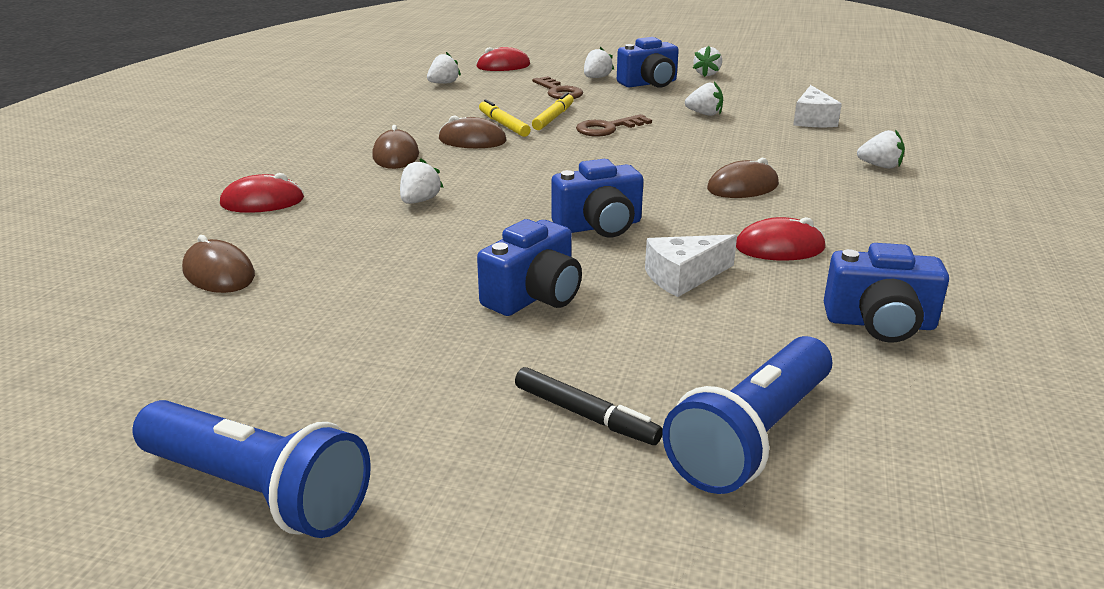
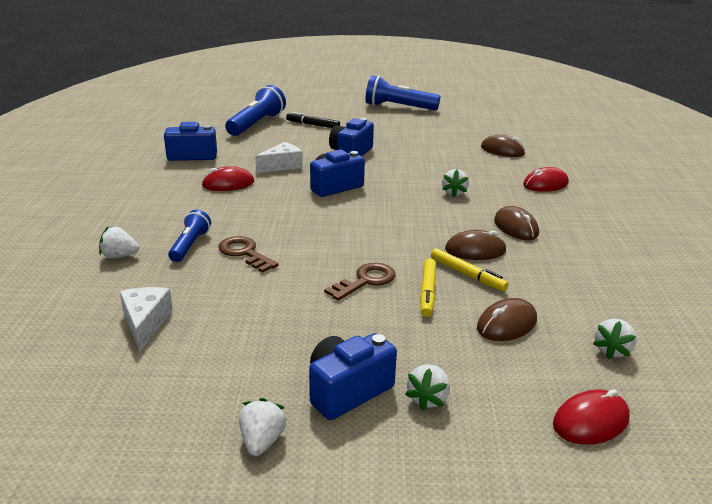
camera: 165 degrees right, 0 degrees up
brown key [532,76,583,99] -> brown key moved to [219,236,279,273]
white strawberry [685,82,723,116] -> none
brown mouse [707,158,779,198] -> brown mouse moved to [477,298,537,341]
none -> blue flashlight [168,210,211,262]

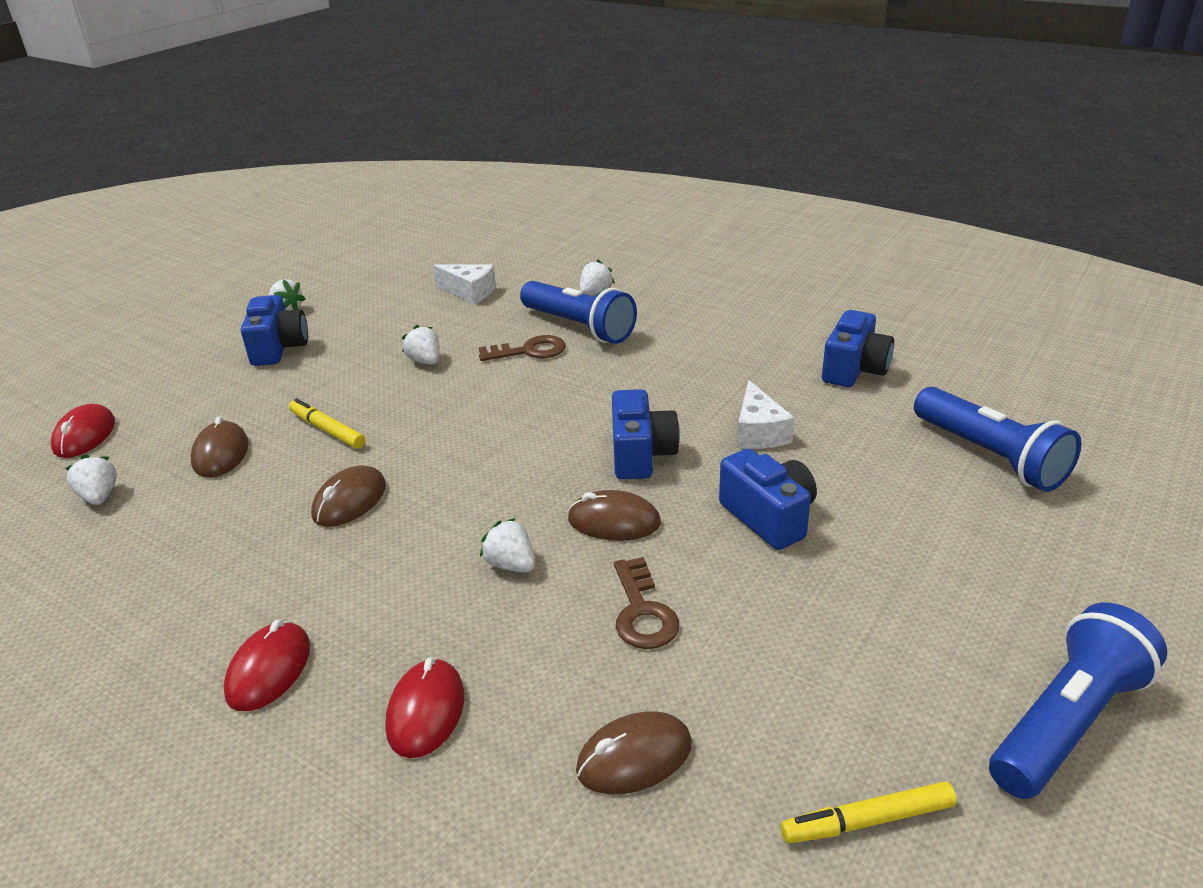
camera: 125 degrees right, 5 degrees up
blue flashlight [168,210,211,262] -> blue flashlight [520,281,637,344], size x1.73
red mouse [202,166,254,191] -> red mouse moved to [224,620,310,711]
black marker [286,112,340,128] -> none
brown key [324,263,395,301] -> brown key moved to [614,557,679,649]
white strawberry [405,364,450,411] -> white strawberry moved to [402,325,440,365]
yellow marker [431,248,509,291] -> yellow marker moved to [781,781,957,843]
brown mouse [494,206,539,240] -> brown mouse moved to [568,490,661,541]

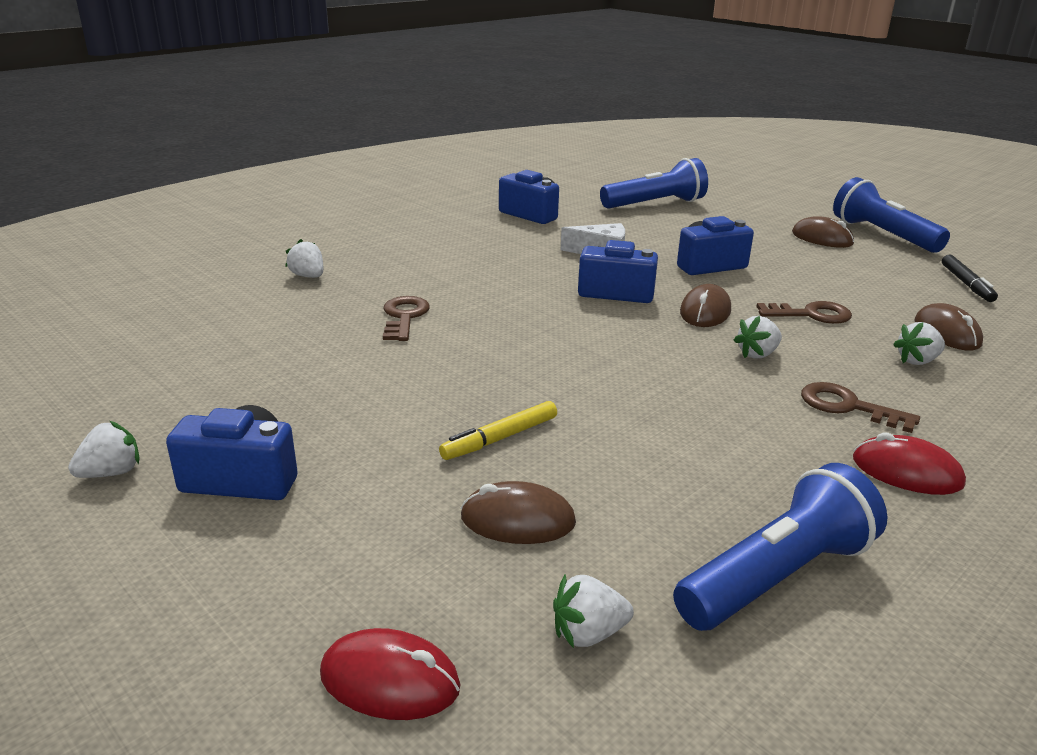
camera: 80 degrees left, 5 degrees down
brown mouse [311,465,386,527] -> brown mouse moved to [792,216,854,248]
red mouse [385,658,464,758] -> none
white strawberry [402,325,440,365] -> white strawberry moved to [893,322,945,365]
white cheese [433,264,496,304] -> none
blue flashlight [520,281,637,344] -> blue flashlight moved to [673,463,887,631]
yellow marker [781,781,957,843] -> black marker [942,254,998,302]
none -> brown key [801,382,920,433]

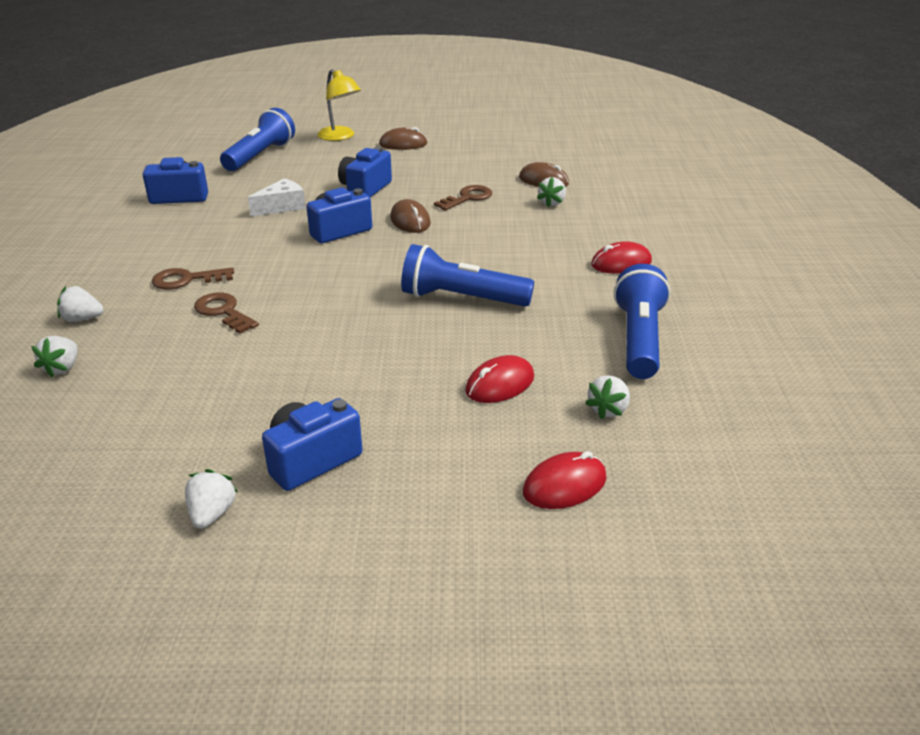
camera: 45 degrees left, 5 degrees up
yellow marker [439,401,557,460] -> none
brown mouse [460,481,576,544] -> red mouse [465,355,534,403]
white strawberry [734,316,782,359] -> white strawberry moved to [31,336,78,378]
brown key [801,382,920,433] -> brown key moved to [152,268,234,290]
blue flashlight [833,177,950,253] -> blue flashlight moved to [401,244,534,307]
black marker [942,254,998,302] -> none
none -> yellow lamp [317,69,361,141]

